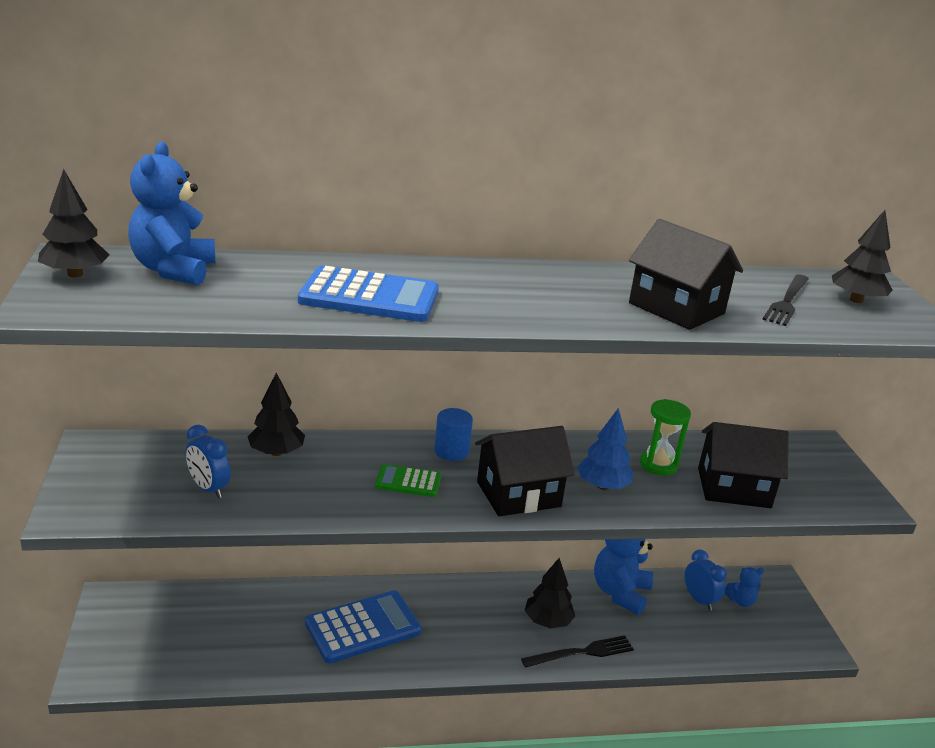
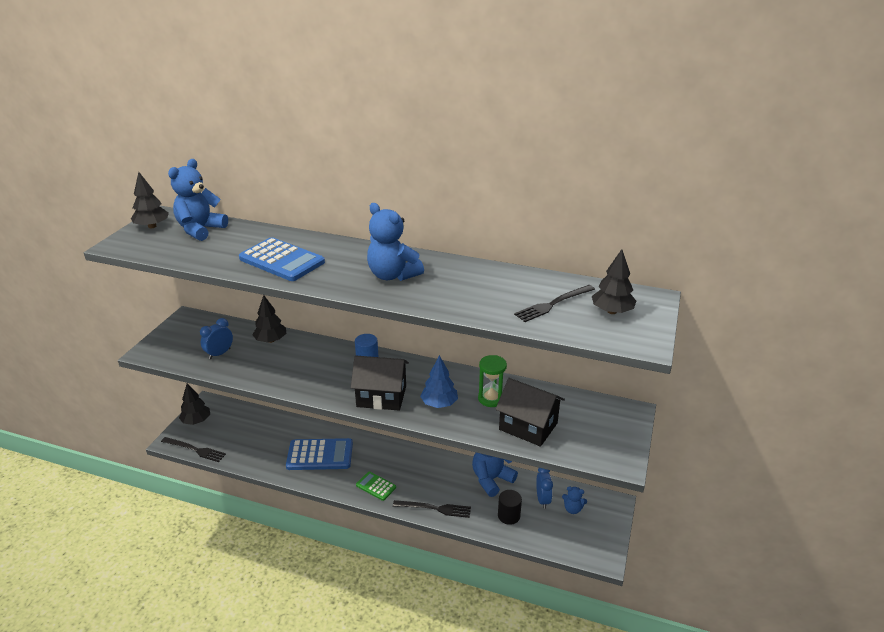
camera: 30 degrees right, 5 degrees up
blue clock [185,425,231,498] -> blue clock turned 60 degrees clockwise [200,318,233,359]
green calculator [375,464,441,497] -> green calculator moved to [356,472,396,501]
black tree [525,558,575,629] -> black tree moved to [179,383,210,425]
black house [629,219,743,330] -> none
none -> black fork [161,437,226,462]
none -> blue teddy bear [367,203,424,281]
none -> black cylinder [498,490,522,525]

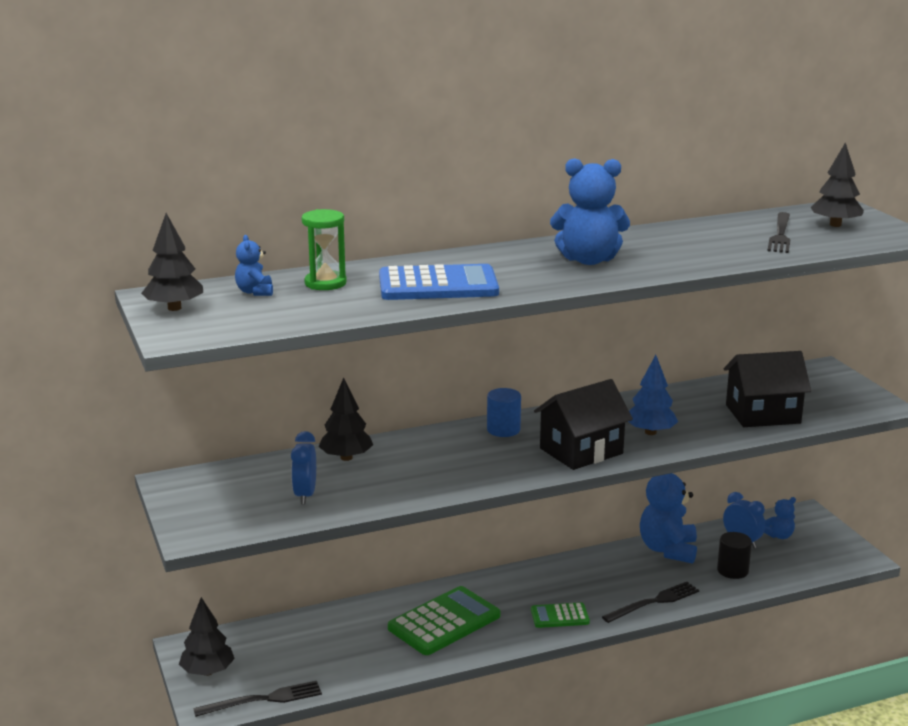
camera: 40 degrees left, 10 degrees down
blue teddy bear [168,159,228,241] -> blue teddy bear [235,235,273,296], size x0.51
blue calculator [286,438,353,470] -> green calculator [388,586,500,655]
green hourglass [478,355,507,407] -> green hourglass moved to [302,209,347,290]

